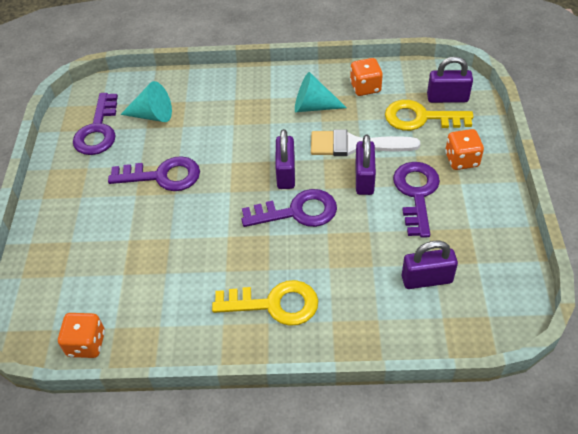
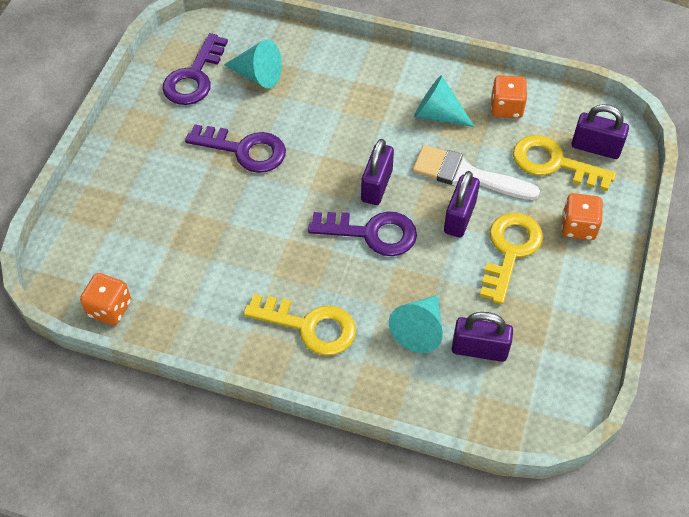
camera: 15 degrees right, 5 degrees up
purple key [393,162,440,238] -> yellow key [480,213,543,304]
none -> turquoise cone [389,295,443,353]

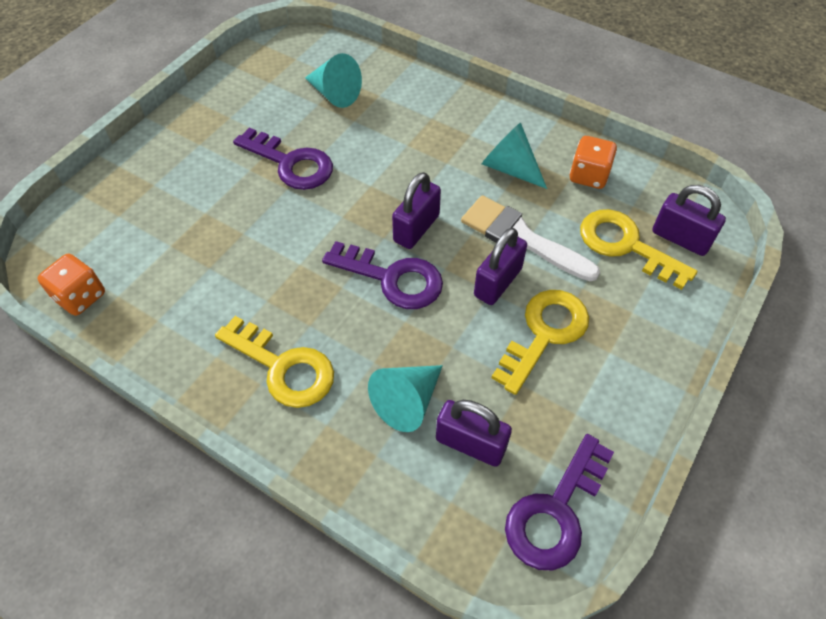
camera: 15 degrees right, 0 degrees up
purple key [162,33,228,105] -> purple key moved to [505,434,614,571]
orange dice [561,193,603,240] -> none

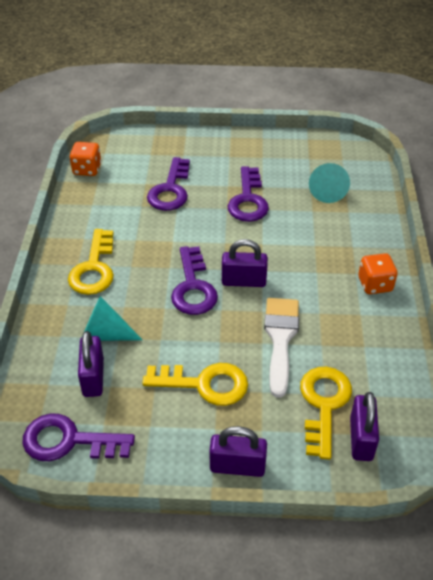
camera: 60 degrees right, 10 degrees down
purple padlock [474,228,527,305] -> purple padlock moved to [210,426,267,477]
turquoise cone [482,123,547,189] -> none
orange dice [569,136,617,189] -> orange dice moved to [358,253,397,294]
none -> purple key [147,157,190,211]

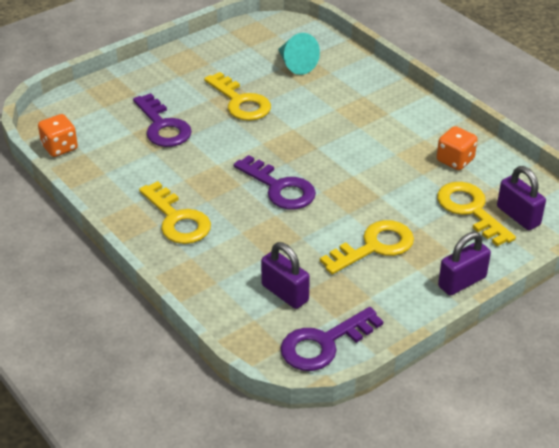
camera: 40 degrees left, 5 degrees down
turquoise cone [84,296,142,341] -> none
purple padlock [222,239,268,287] -> none
purple key [228,166,269,222] -> yellow key [204,72,271,121]
white brush [264,298,299,398] -> none
orange dice [358,253,397,294] -> orange dice moved to [437,126,478,170]

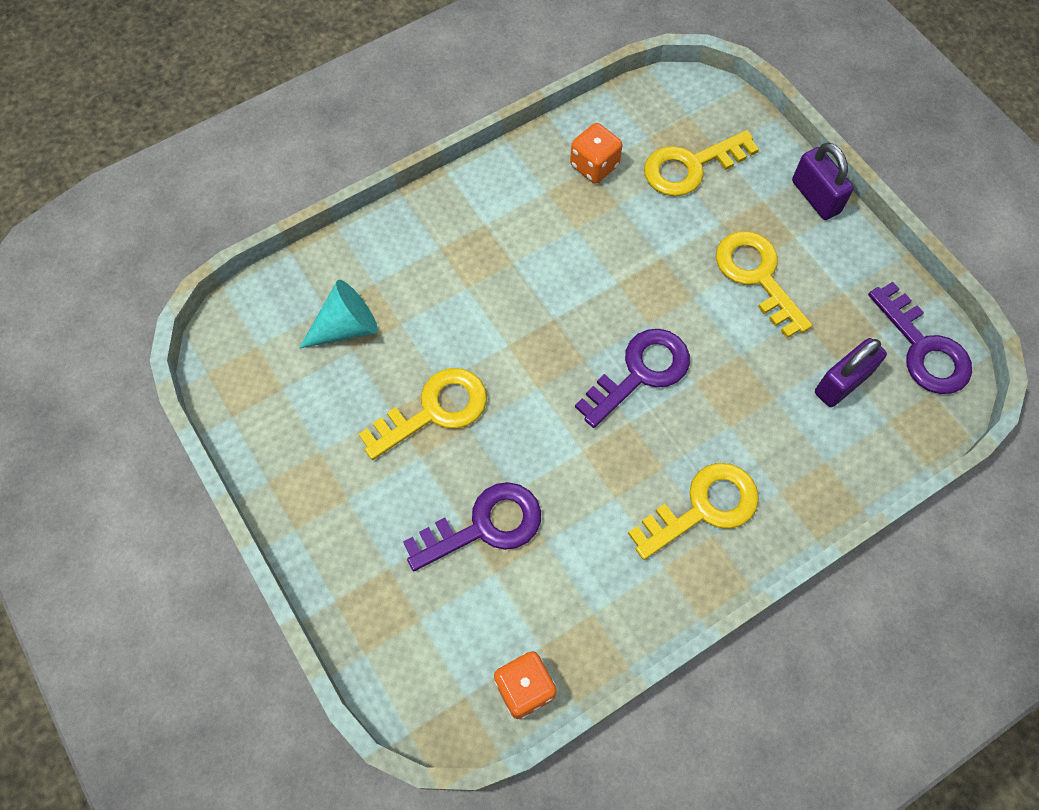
camera: 85 degrees left, 25 degrees up
purple padlock [497,166,546,230] -> none

